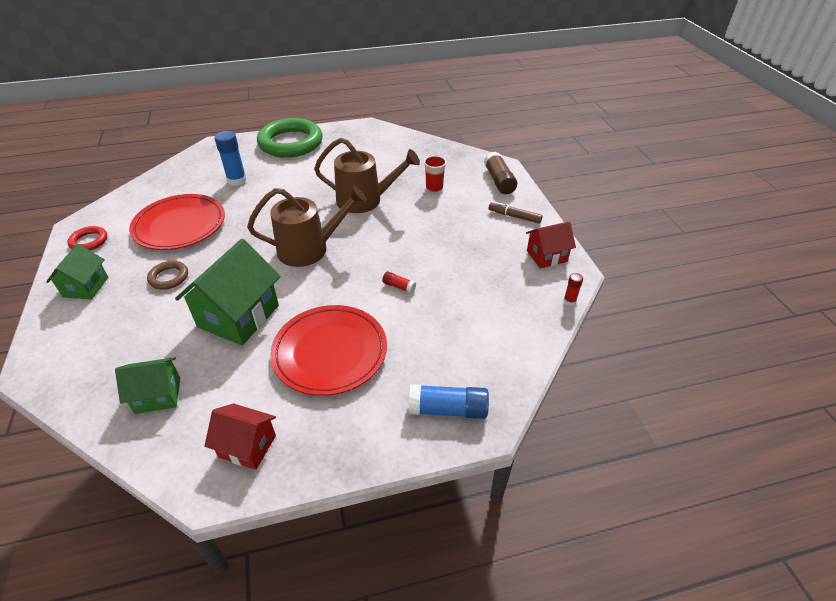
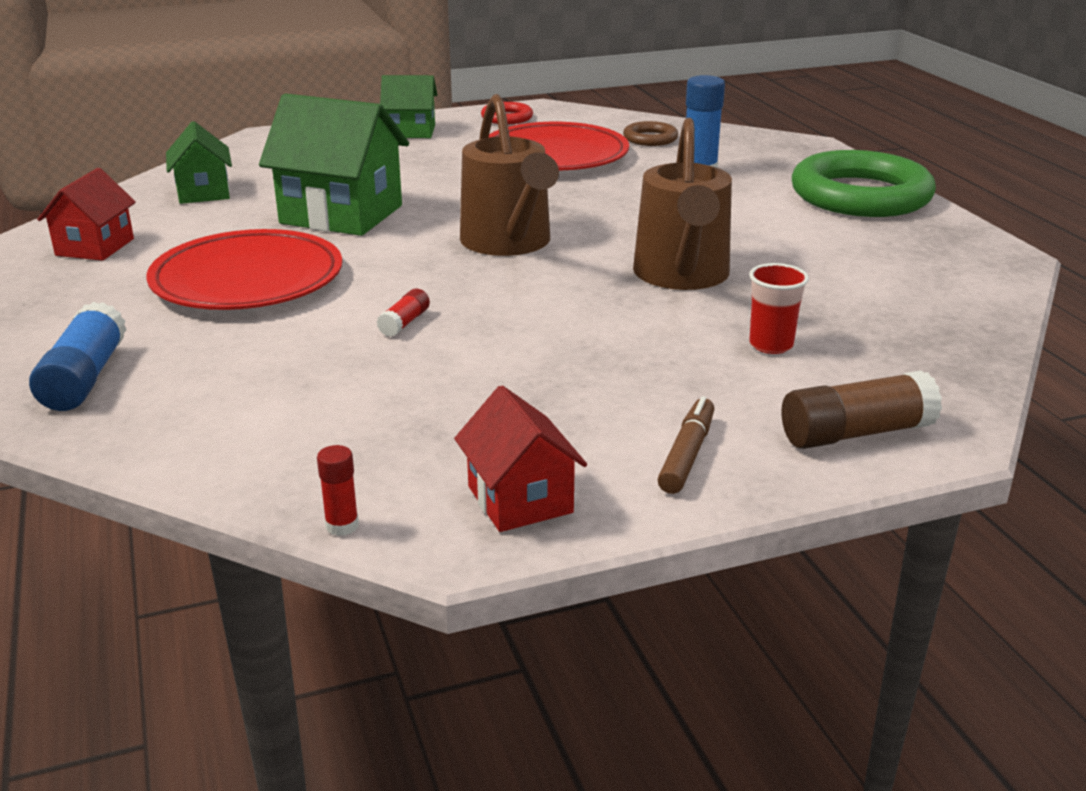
camera: 85 degrees right, 15 degrees down
brown ring [147,261,188,290] -> brown ring moved to [623,121,678,146]

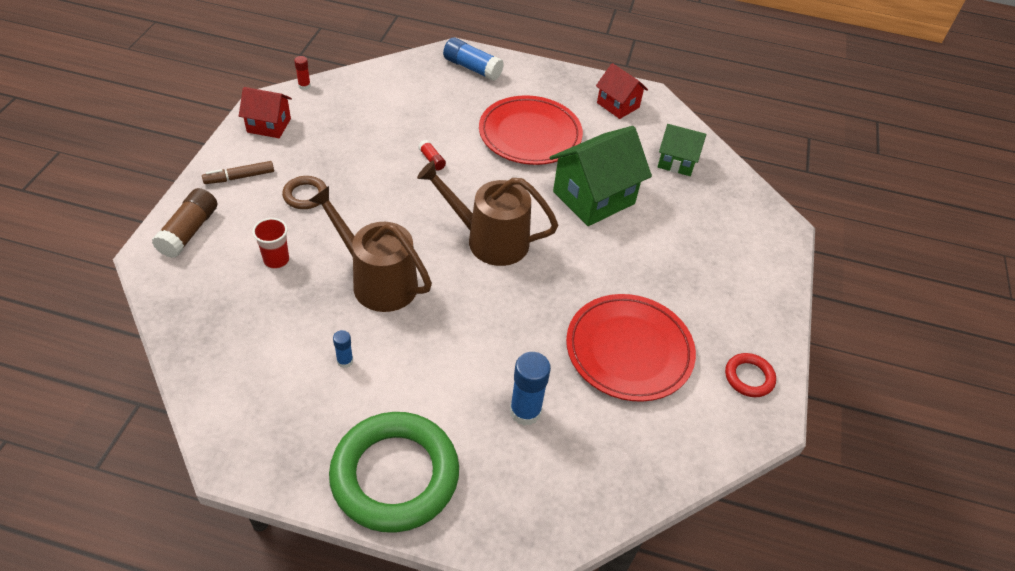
camera: 120 degrees right, 20 degrees up
green house [380,75,437,138] -> none
brown ring [623,121,678,146] -> brown ring moved to [282,176,327,209]
brown marker [657,396,714,494] -> brown marker turned 105 degrees clockwise [202,161,274,184]
none -> blue glue stick [333,330,353,368]

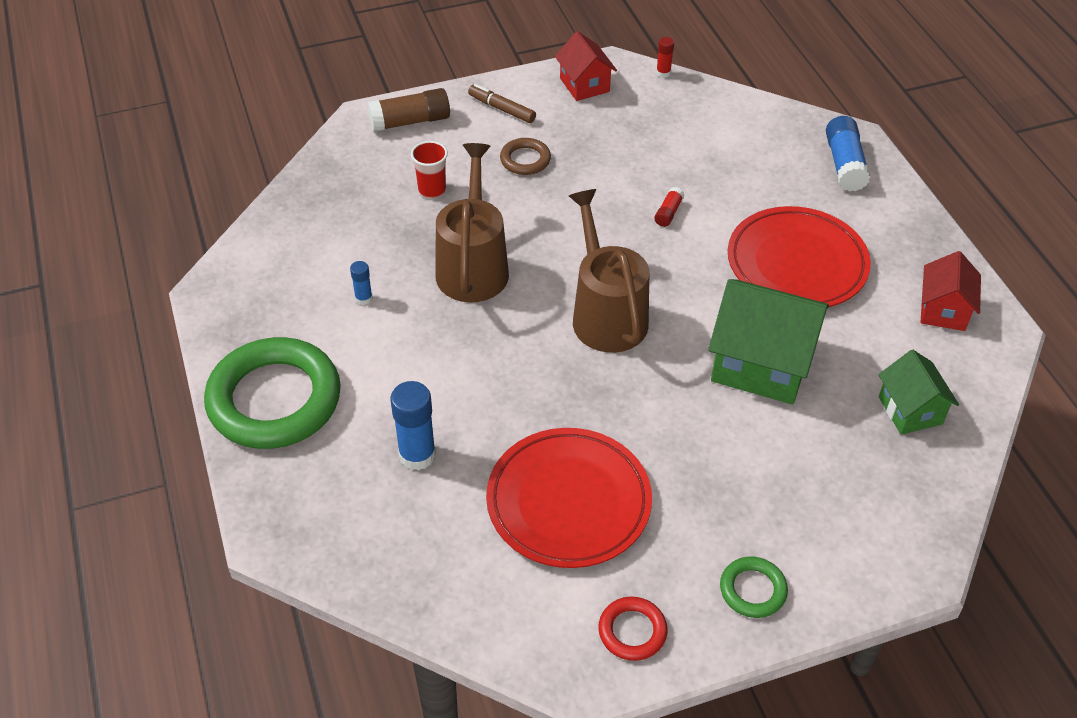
camera: 60 degrees right, 0 degrees up
none -> green ring [720,557,788,618]

